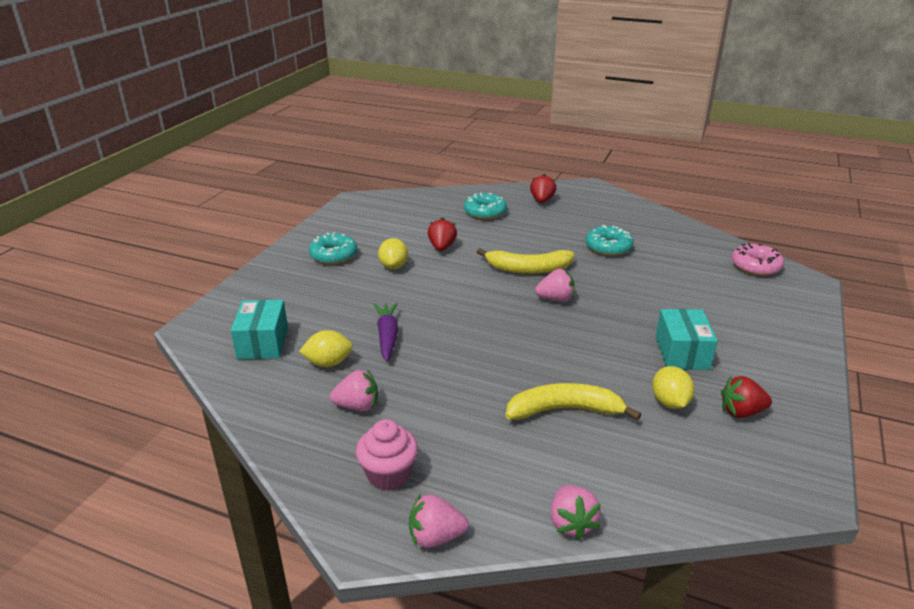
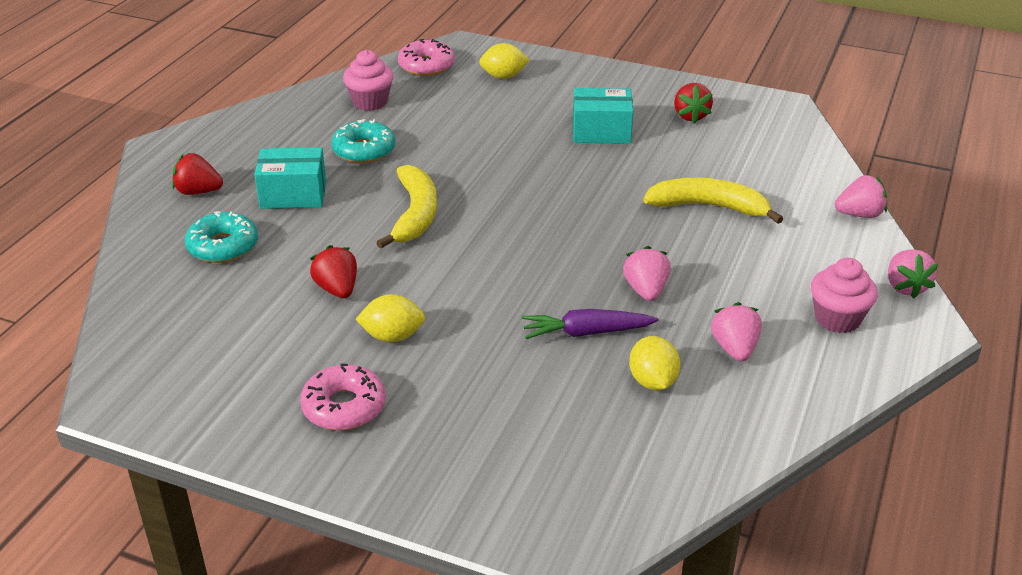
camera: 90 degrees left, 5 degrees up
turquoise box [231,300,288,359] -> turquoise box moved to [254,147,326,209]
turquoise donut [309,232,357,264] -> pink donut [300,363,386,430]
red strawberry [428,218,457,251] -> red strawberry turned 60 degrees clockwise [310,245,357,298]
yellow banana [506,383,641,420] -> yellow banana turned 105 degrees clockwise [643,177,783,224]
pink strawberry [535,269,575,302] -> pink strawberry moved to [623,246,671,301]
yellow lemon [652,366,694,409] -> yellow lemon moved to [479,43,530,79]
none -> pink cupcake [343,50,394,111]

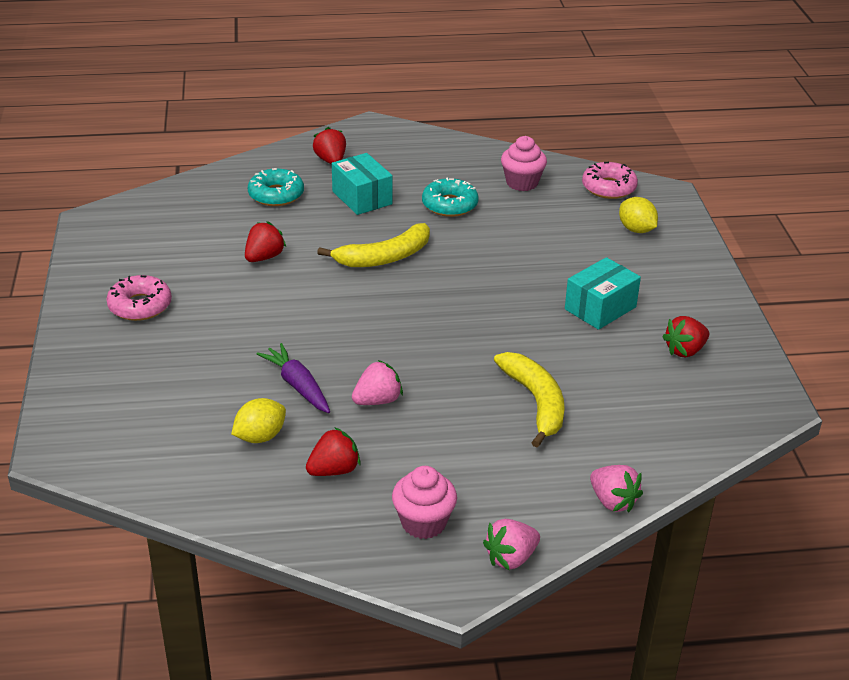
camera: 60 degrees right, 0 degrees up
yellow lemon [355,294,425,342] -> none
turquoise box [573,88,633,144] -> turquoise box turned 75 degrees clockwise [565,257,641,330]
pink strawberry [711,302,762,361] -> red strawberry [306,427,361,476]

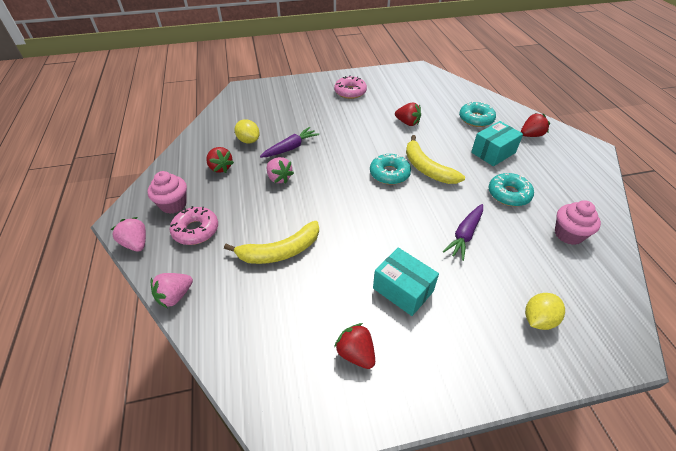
camera: 85 degrees right, 10 degrees up
pink donut [582,162,638,199] -> pink donut moved to [170,206,218,245]
none -> turquoise donut [370,154,411,185]
none -> purple carrot [443,204,483,261]

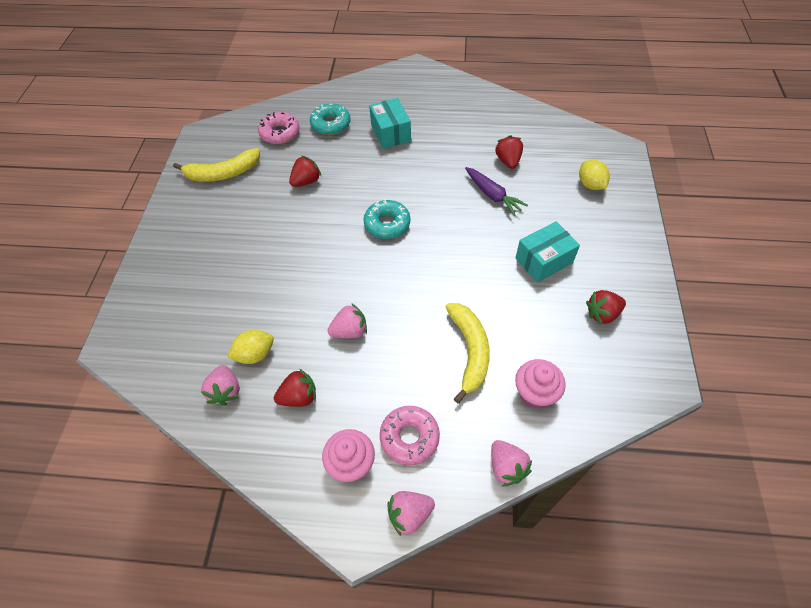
camera: 70 degrees left, 10 degrees up
purple carrot [260,127,319,158] -> none
pink donut [334,75,367,99] -> pink donut moved to [258,112,300,144]
yellow banana [406,135,465,184] -> yellow banana moved to [173,148,260,182]
turquoise donut [489,173,534,206] -> none
red strawberry [521,113,550,137] -> red strawberry moved to [495,135,523,169]
pink cupcake [555,200,601,245] -> pink cupcake moved to [515,359,566,408]
none -> pink strawberry [201,365,240,406]

